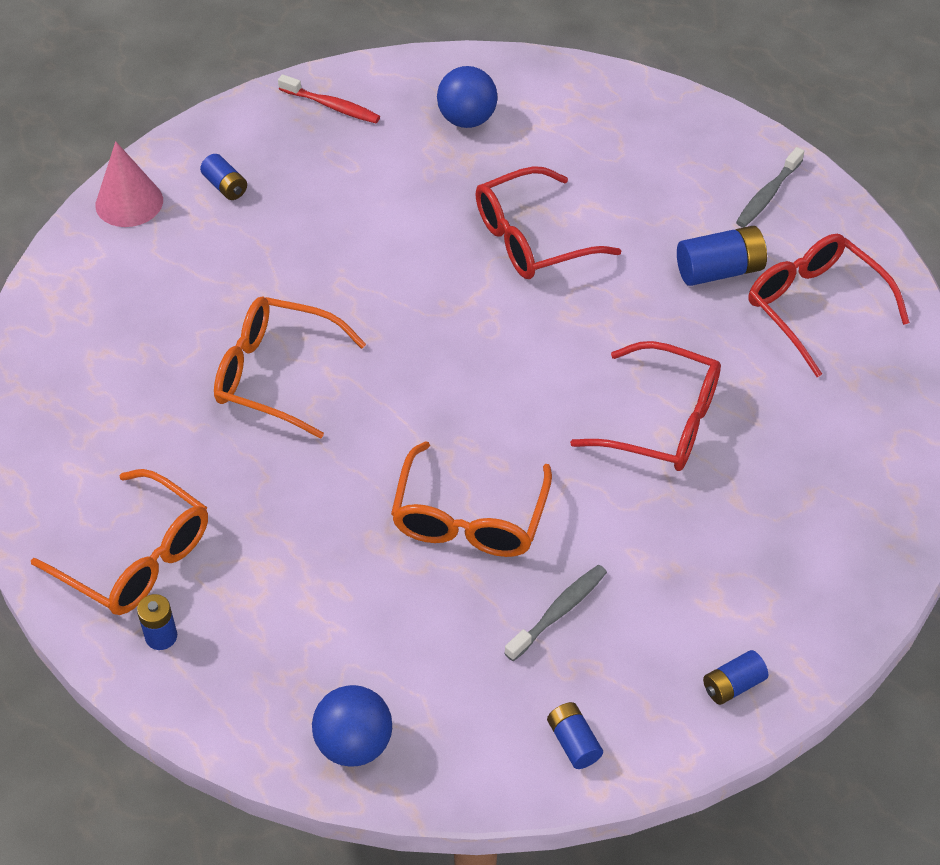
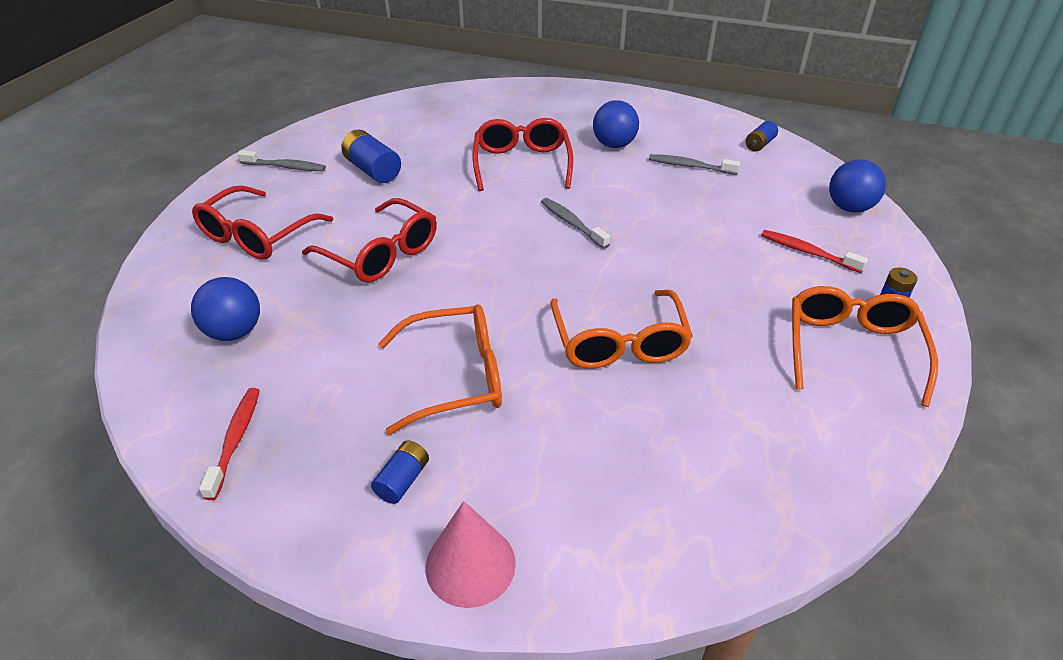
camera: 115 degrees left, 10 degrees down
orange glasses [391,441,552,557] -> orange glasses moved to [378,304,502,435]
blue battery [703,650,768,705] -> none
red glasses [749,234,910,377] -> red glasses moved to [192,186,333,260]
none -> grey toothbrush [541,198,610,249]
none -> blue ball [593,100,639,148]
none -> red toothbrush [761,230,868,273]

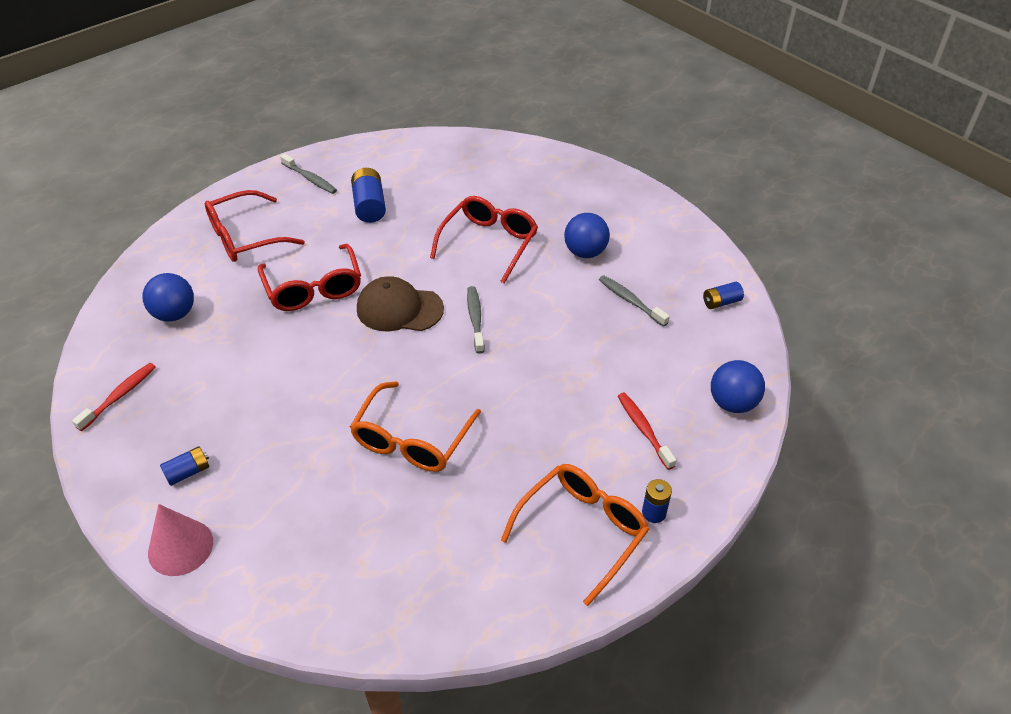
camera: 30 degrees right, 5 degrees up
orange glasses [378,304,502,435] -> none
none -> brown cap [357,276,444,331]

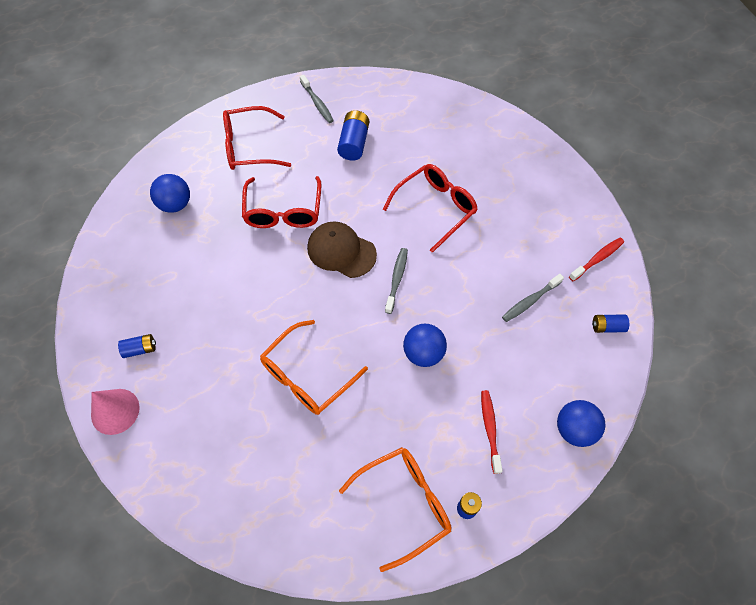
camera: 20 degrees right, 15 degrees up
red toothbrush [72,363,156,431] -> red toothbrush moved to [569,238,624,281]
blue ball [564,213,610,258] -> blue ball moved to [403,324,447,367]
grey toothbrush [599,275,670,327] -> grey toothbrush turned 105 degrees counterclockwise [502,274,564,322]

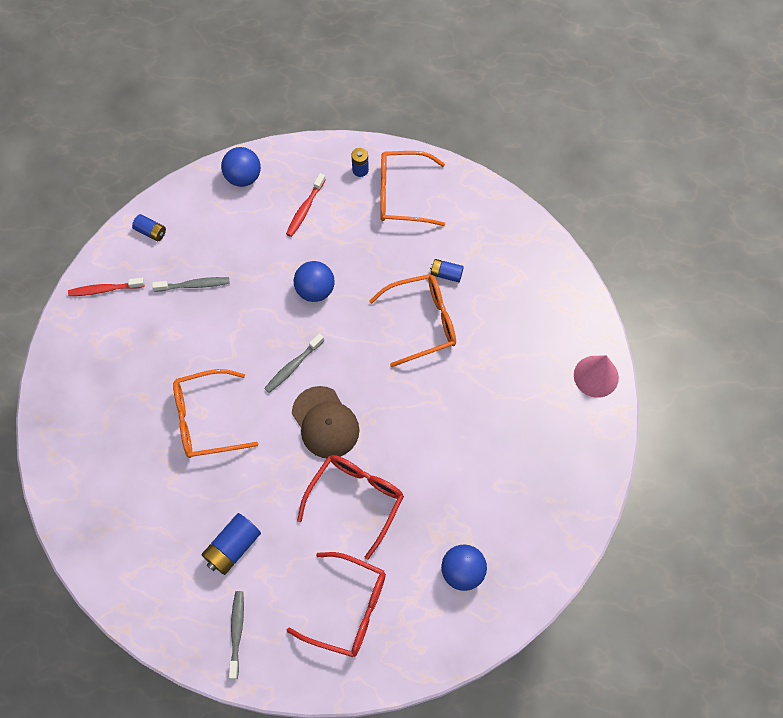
camera: 150 degrees left, 5 degrees up
blue battery [118,334,156,358] -> blue battery moved to [430,259,464,282]
red glasses [383,164,478,253] -> orange glasses [173,369,258,458]

